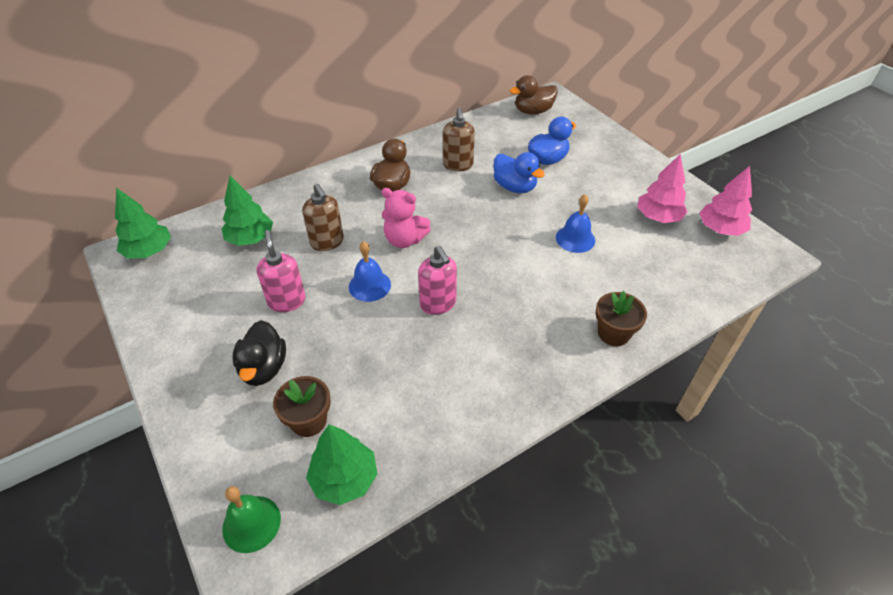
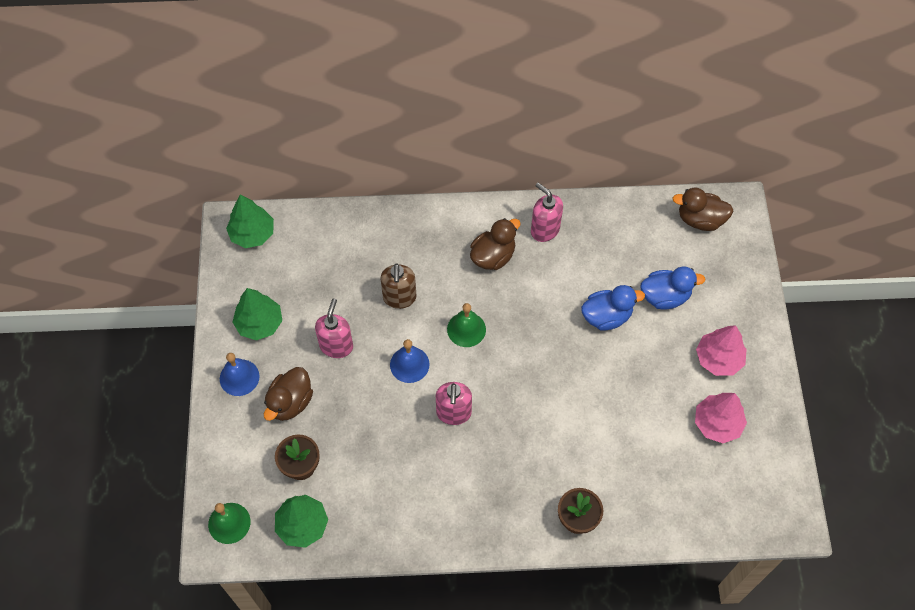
camera: 30 degrees right, 15 degrees up
green tree [222,176,273,246] -> green tree moved to [233,288,282,340]
black duck [232,320,286,386] -> brown duck [264,367,313,421]
pink teddy bear [381,188,431,248] -> green bell [447,303,486,347]
brown soap dispenser [443,107,475,171] -> none
blue duck [493,152,545,193] -> blue duck turned 90 degrees counterclockwise [581,285,645,331]
blue bell [556,194,595,253] -> blue bell moved to [220,353,259,396]
pink tree [699,166,752,236] -> pink tree moved to [696,325,747,376]
none -> pink soap dispenser [531,183,563,242]

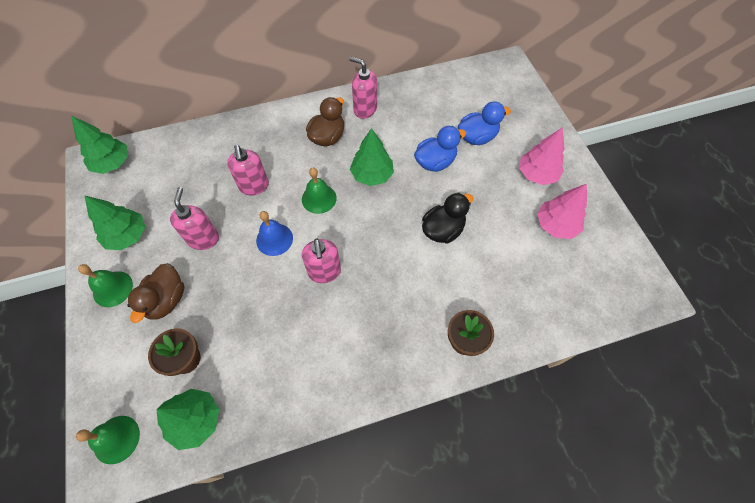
camera: 15 degrees left, 0 degrees up
blue bell [220,353,259,396] -> green bell [78,264,133,307]
brown soap dispenser [380,263,416,309] -> pink soap dispenser [227,145,269,195]
brown duck [672,188,733,231] -> none
none -> green tree [350,128,394,186]
none -> black duck [422,192,473,244]

